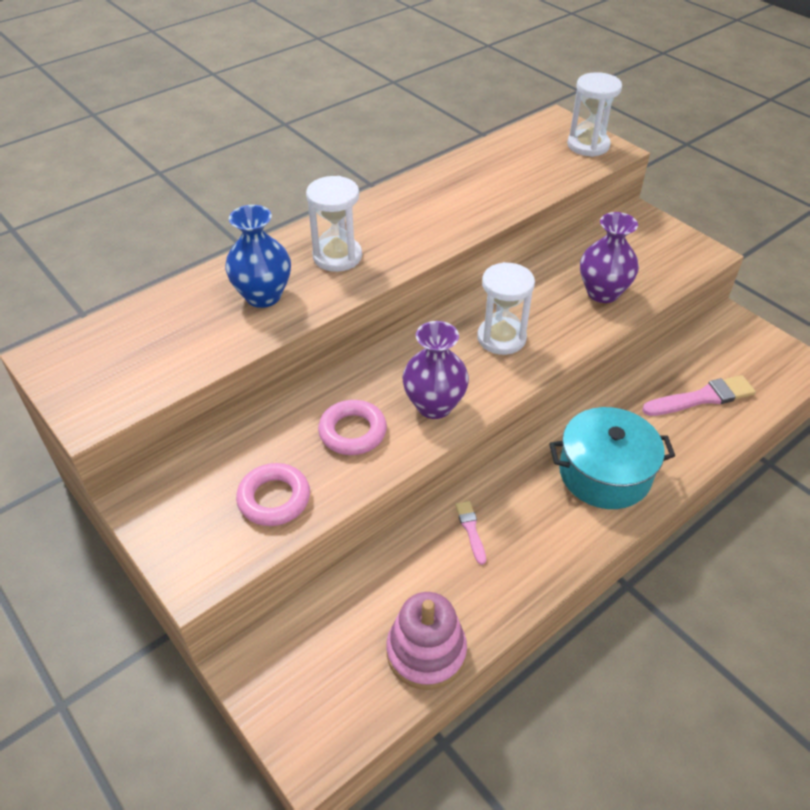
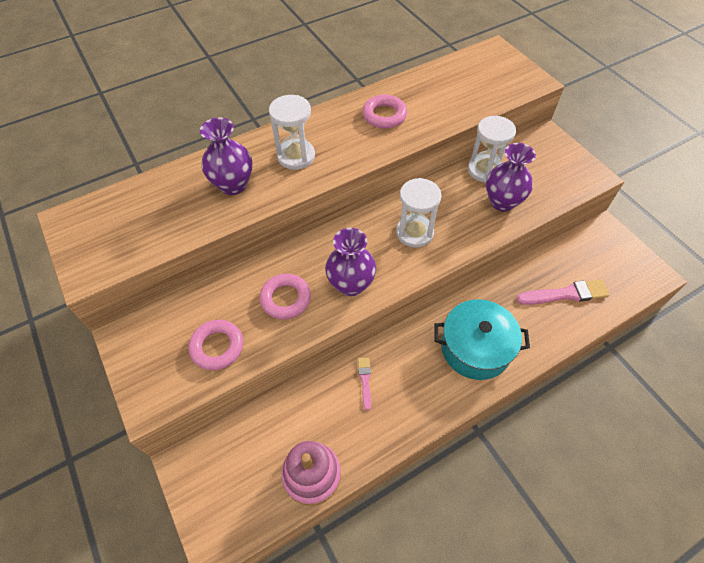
camera: 10 degrees right, 10 degrees up
blue vase [225,205,291,308] -> purple vase [200,118,253,195]
white hourglass [567,72,622,157] -> white hourglass moved to [468,116,516,183]
none -> pink ring [362,95,407,129]

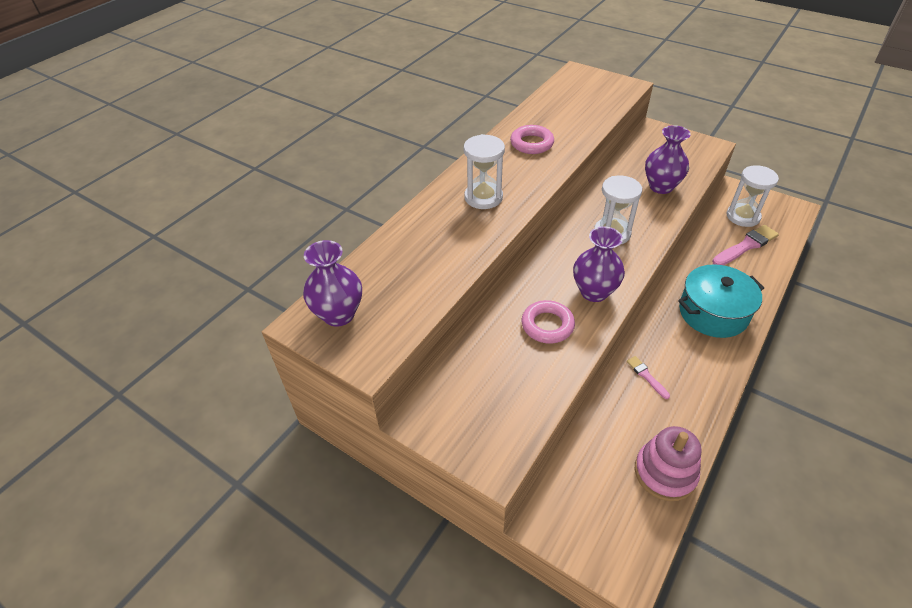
camera: 25 degrees left, 10 degrees down
pink ring [189,320,243,370] -> none
purple vase [200,118,253,195] -> purple vase moved to [303,240,362,327]
white hourglass [468,116,516,183] -> white hourglass moved to [727,165,779,227]

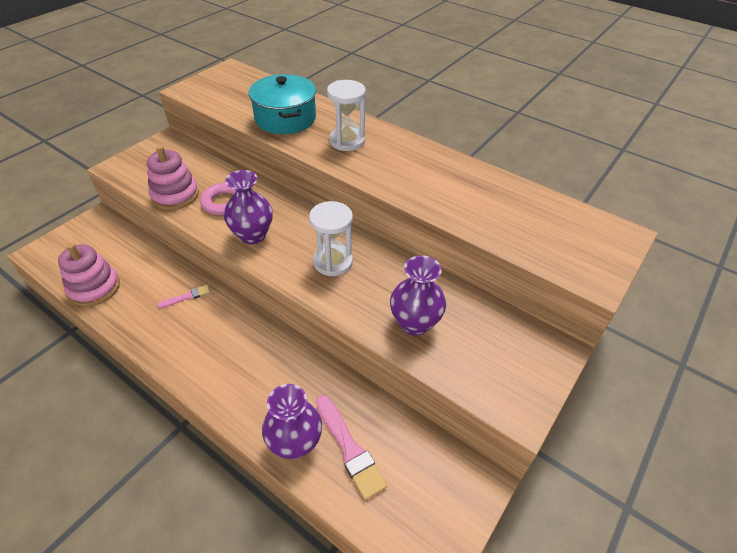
camera: 90 degrees right, 0 degrees up
purple vase [303,240,362,327] -> purple vase moved to [262,384,322,459]
pink ring [510,125,554,154] -> none
turquoise pot [678,264,764,338] -> turquoise pot moved to [249,74,316,134]
white hourglass [727,165,779,227] -> none
none -> pink stacking toy [147,145,199,210]

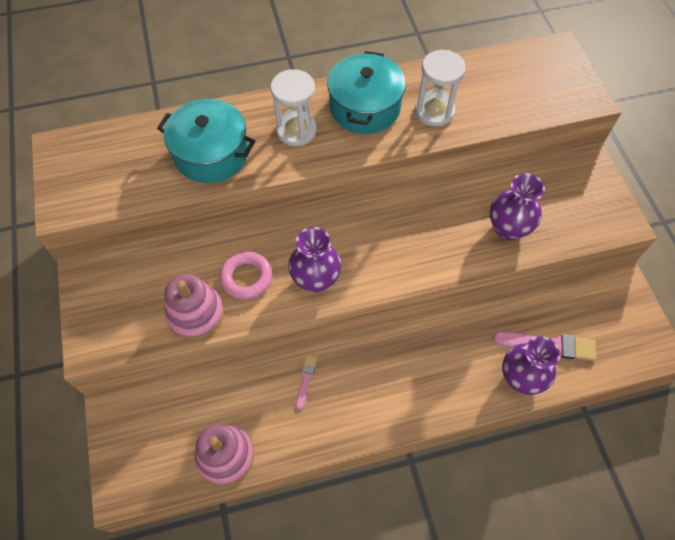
camera: 50 degrees left, 15 degrees up
white hourglass [309,201,353,276] -> white hourglass moved to [415,50,466,127]
none -> turquoise pot [327,51,406,134]

